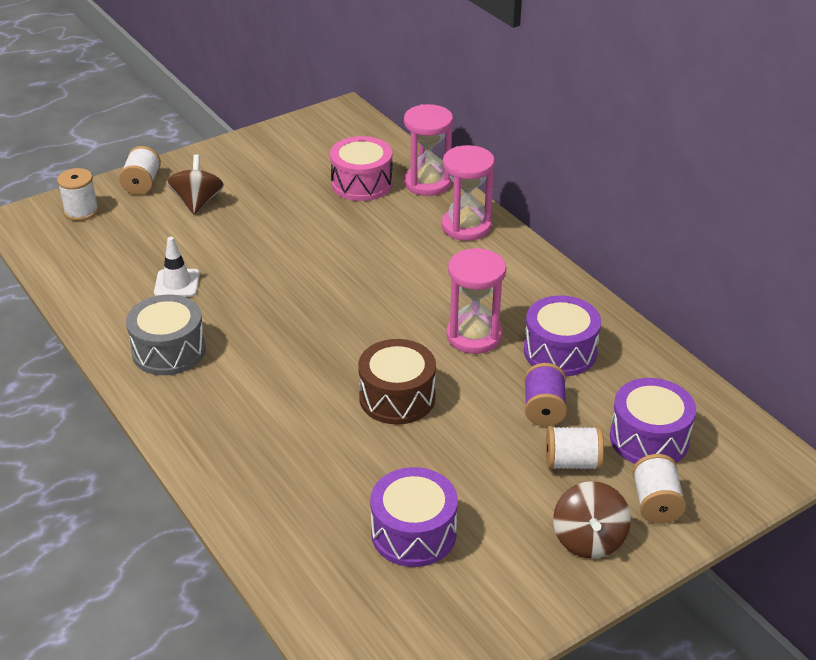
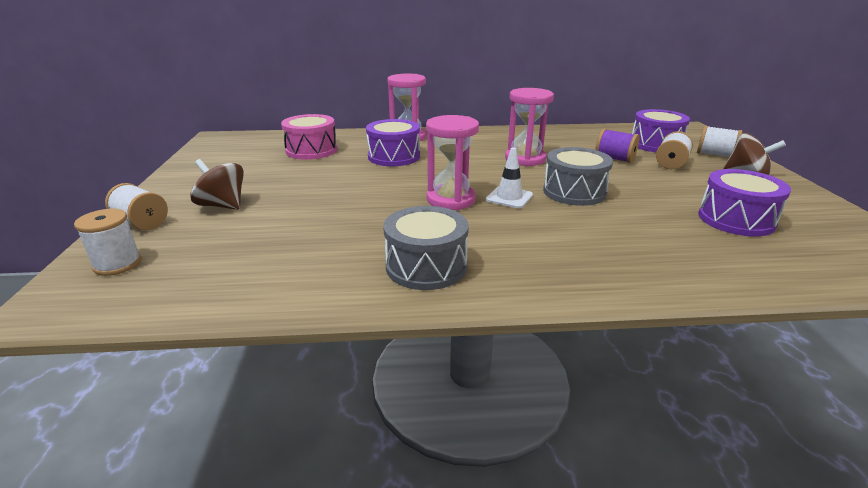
camera: 60 degrees left, 10 degrees down
white traffic cone [154,237,200,297] -> white traffic cone moved to [486,147,533,208]
brown drum [358,339,436,425] -> grey drum [543,147,613,206]
pink hourglass [404,104,453,196] -> pink hourglass moved to [426,115,479,210]
purple drum [524,295,601,376] -> purple drum moved to [366,119,420,166]

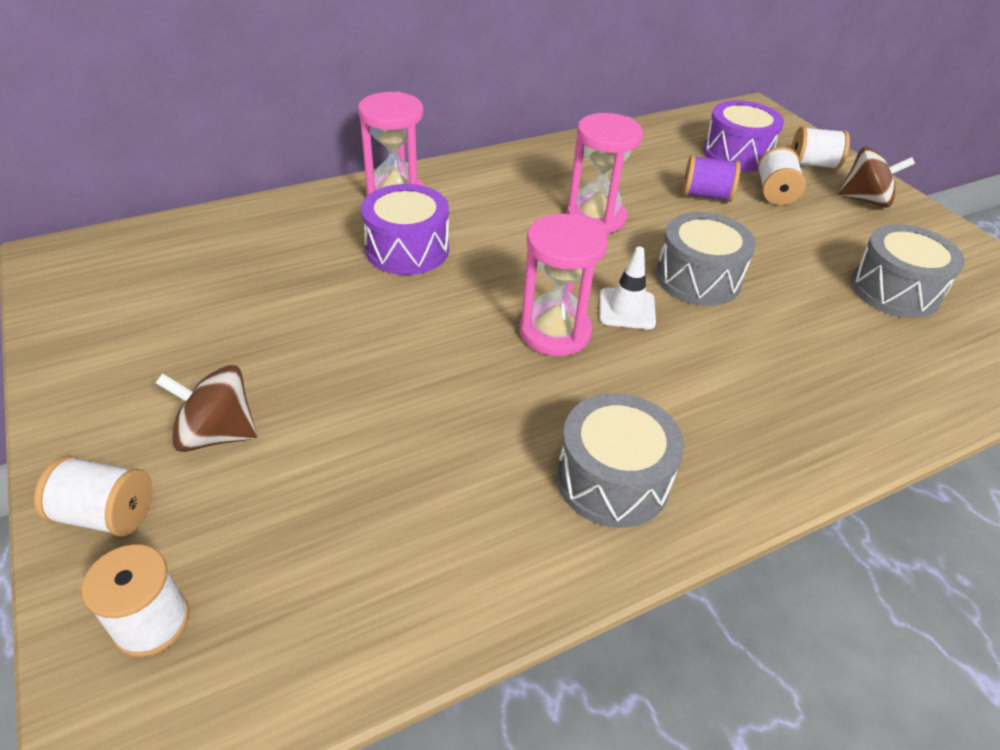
camera: 25 degrees left, 15 degrees up
pink drum [281,114,337,160] -> none
purple drum [698,169,791,237] -> grey drum [851,224,965,318]

